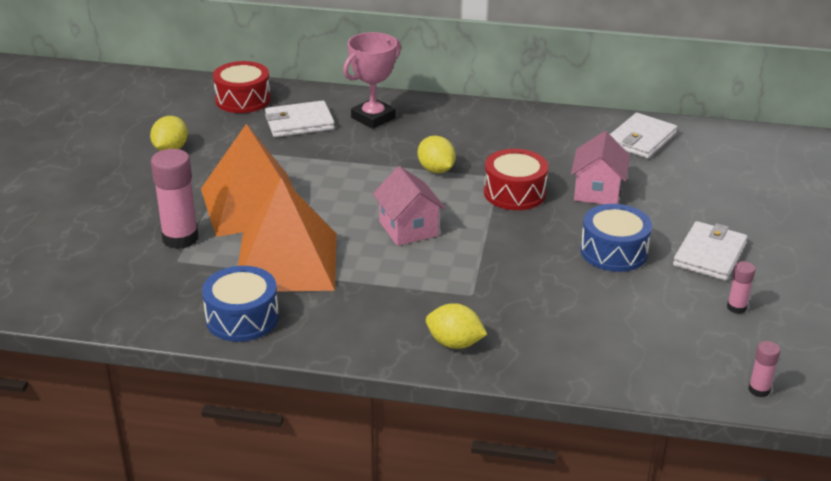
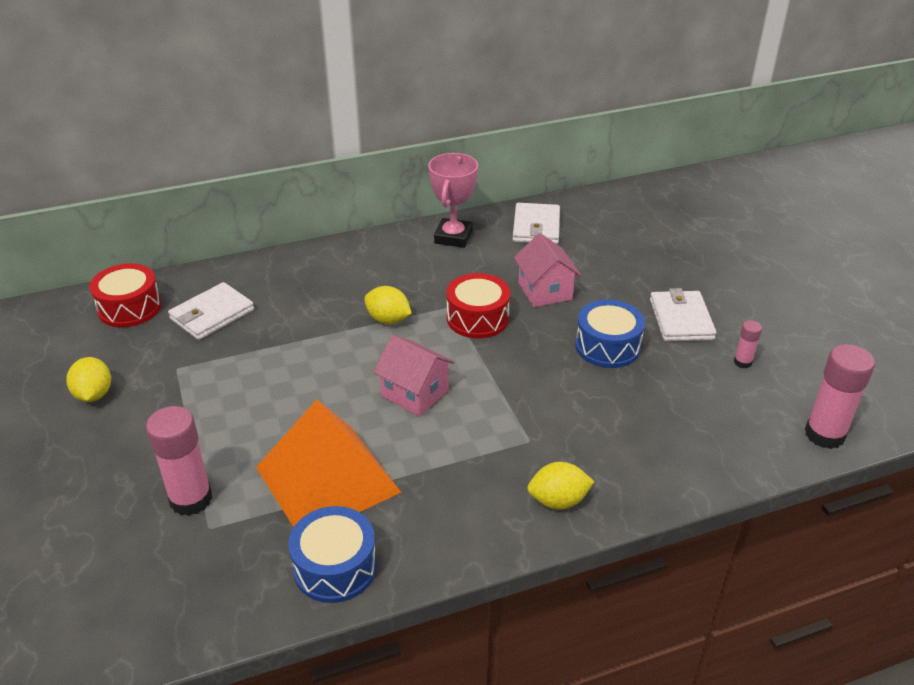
camera: 30 degrees left, 5 degrees up
orange pyramid [201,124,294,237] -> none
pink trophy [343,32,401,129] -> pink trophy moved to [428,153,478,248]
pink glue stick [748,341,780,397] -> pink glue stick [805,344,875,449], size x1.99

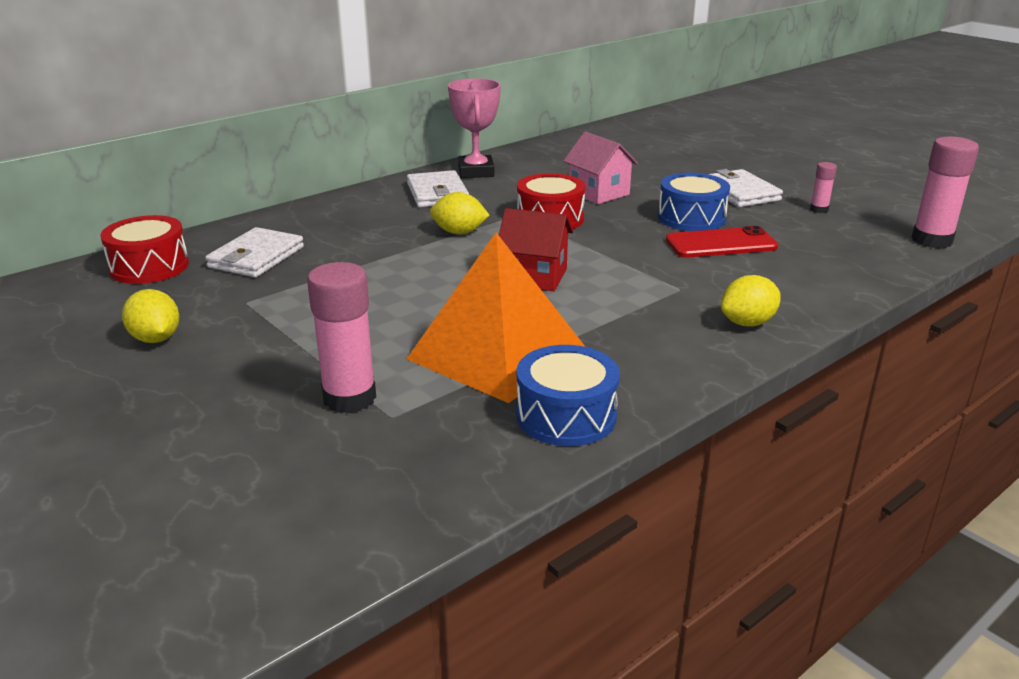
camera: 20 degrees left, 10 degrees down
pink house [373,335,455,416] -> red house [499,208,573,291]
white wallet [513,203,560,244] -> white wallet moved to [407,170,469,207]
none -> red phone [666,226,778,258]

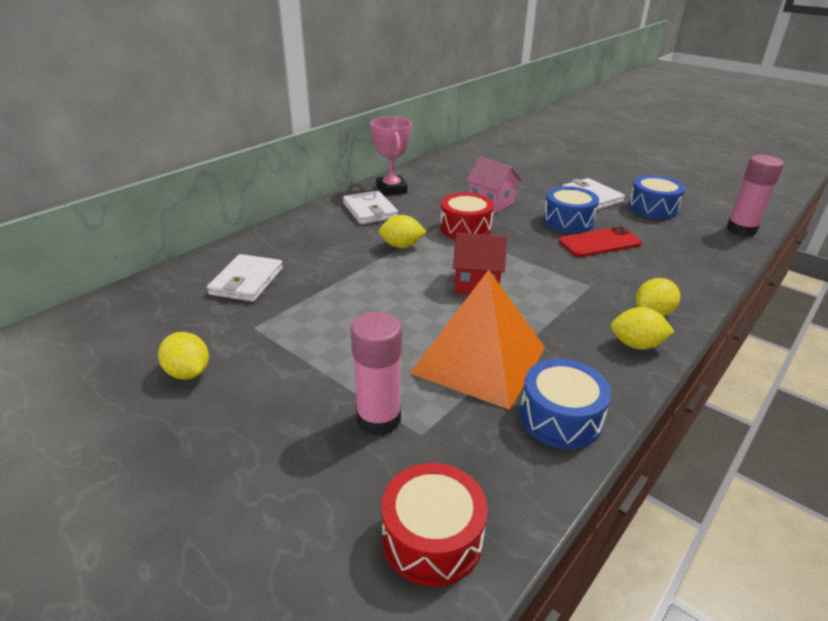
camera: 10 degrees left, 5 degrees up
red drum [100,215,189,284] -> red drum moved to [381,463,488,586]
pink glue stick [810,162,837,213] -> blue drum [628,175,686,219]
none -> yellow lemon [611,307,675,349]

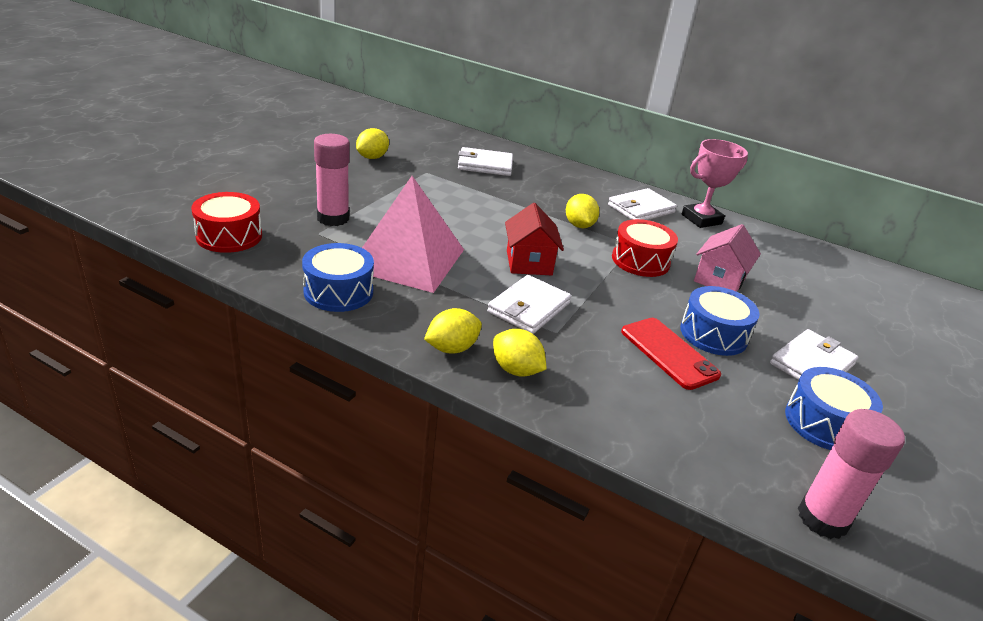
camera: 75 degrees right, 0 degrees up
orange pyramid [410,270,545,410] -> pink pyramid [362,176,464,293]
yellow lemon [611,307,675,349] -> yellow lemon turned 60 degrees clockwise [424,308,482,354]
none -> white wallet [487,275,571,334]

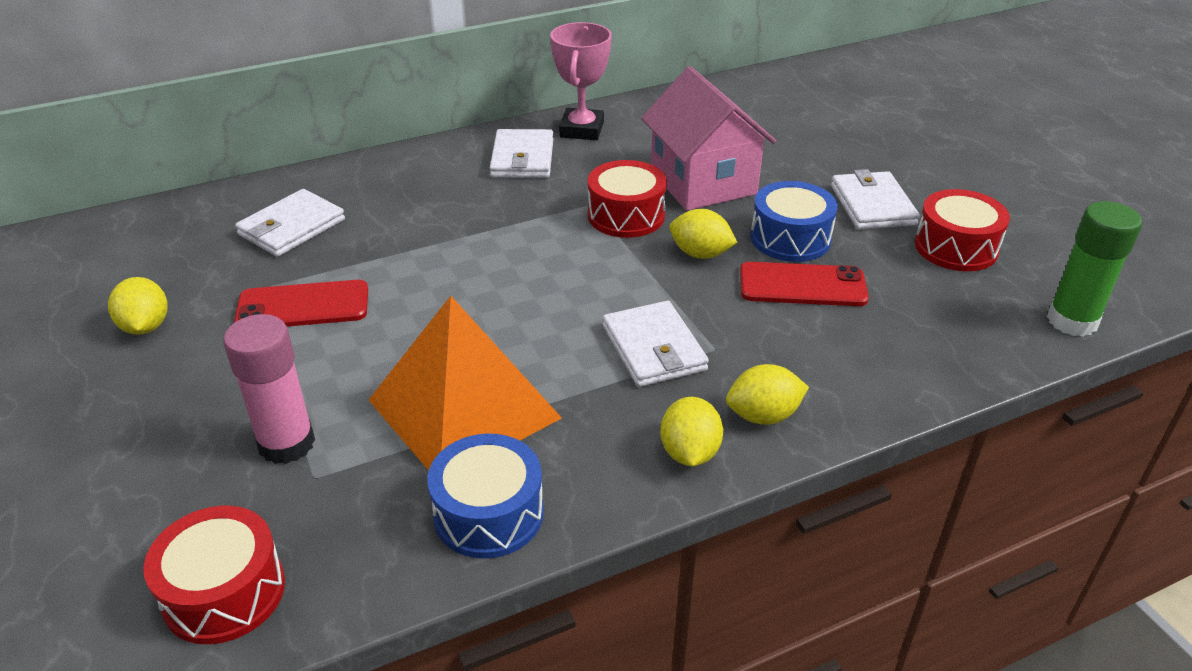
camera: 50 degrees left, 5 degrees up
pink pyramid [362,176,464,293] -> orange pyramid [369,296,562,471]
red house [505,203,564,275] -> none
yellow lemon [566,194,599,228] -> yellow lemon moved to [669,209,738,259]
pink house [694,224,761,292] -> pink house [641,66,776,211], size x1.56
blue drum [785,367,883,450] -> red drum [915,189,1010,271]
pink glue stick [798,409,905,539] -> green glue stick [1047,201,1142,337]
none -> red phone [234,280,368,326]

